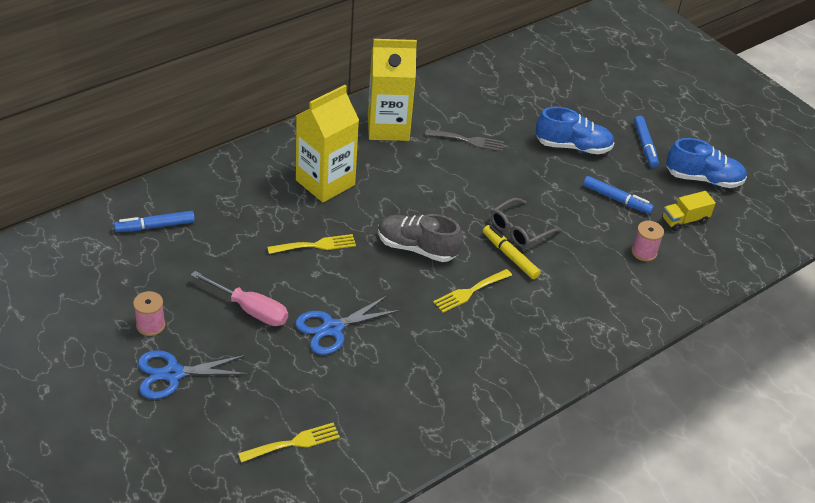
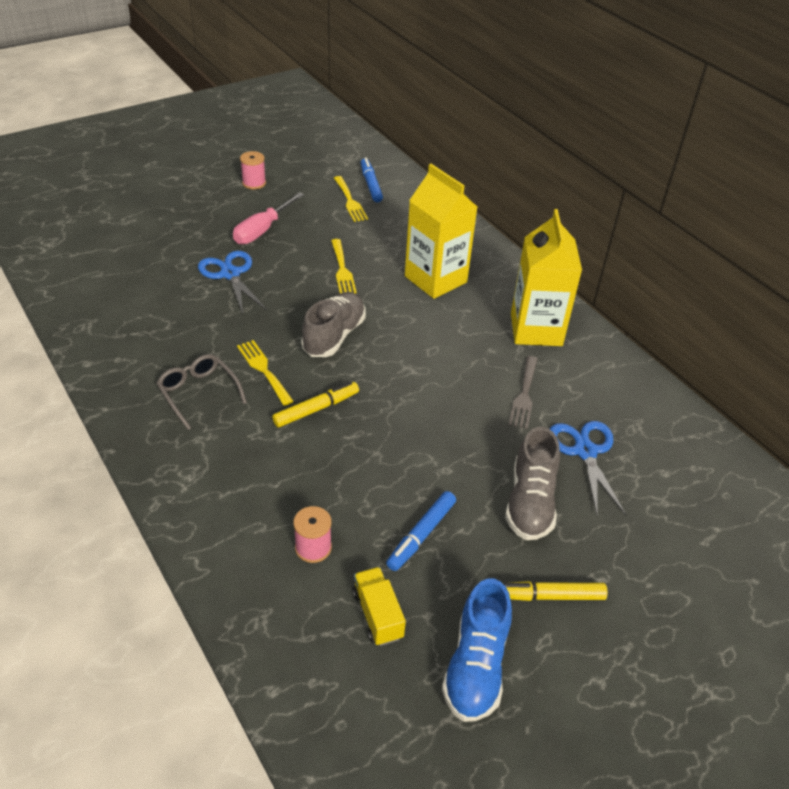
camera: 95 degrees right, 0 degrees up
blue scissors [138,350,250,399] -> blue scissors moved to [550,421,626,515]
yellow fork [238,423,340,463] -> yellow fork moved to [334,176,368,222]
grey glasses [490,198,562,248] -> grey glasses moved to [156,354,247,430]
blue shoe [536,107,614,154] -> grey shoe [505,427,560,540]
blue marker [634,116,659,168] -> yellow marker [503,581,608,601]

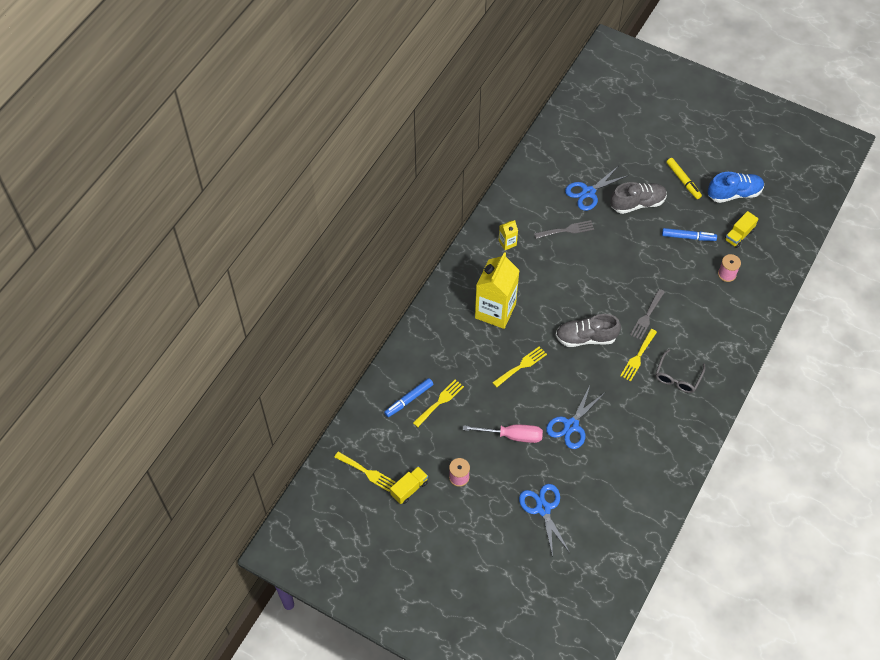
camera: 115 degrees left, 15 degrees up
yellow marker [272,381,359,428] -> grey fork [630,289,665,340]
yellow carton [511,209,582,346] -> yellow carton [499,220,518,250], size x0.44
none -> yellow fork [335,451,395,492]
none -> yellow truck [390,466,428,504]
none -> blue scissors [519,484,570,557]

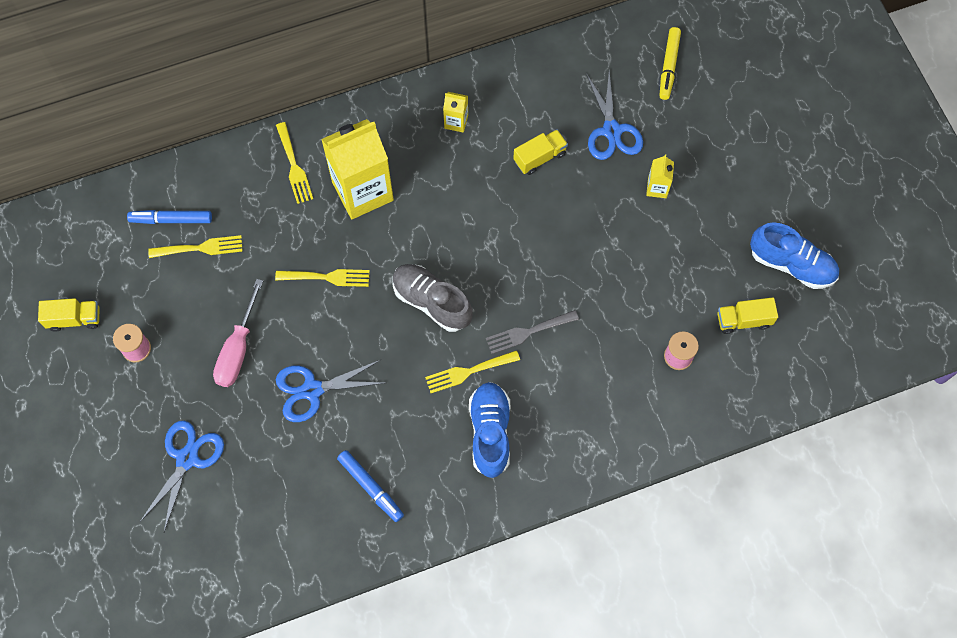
camera: 40 degrees right, 10 degrees up
yellow fork [335,451,395,492] -> yellow fork moved to [276,122,313,204]
pink screwdriver [463,425,543,443] -> pink screwdriver turned 60 degrees clockwise [213,279,263,387]
grey fork [534,220,594,239] -> yellow truck [513,129,568,175]
blue scissors [565,167,629,211] -> blue scissors turned 105 degrees counterclockwise [586,71,643,160]
grey shoe [610,182,667,214] -> yellow carton [646,154,674,198]
grey glasses [655,349,705,393] -> blue shoe [469,382,510,478]
blue marker [662,228,717,241] -> blue marker moved to [337,450,404,522]
yellow marker [666,158,702,199] -> yellow marker moved to [659,27,681,100]

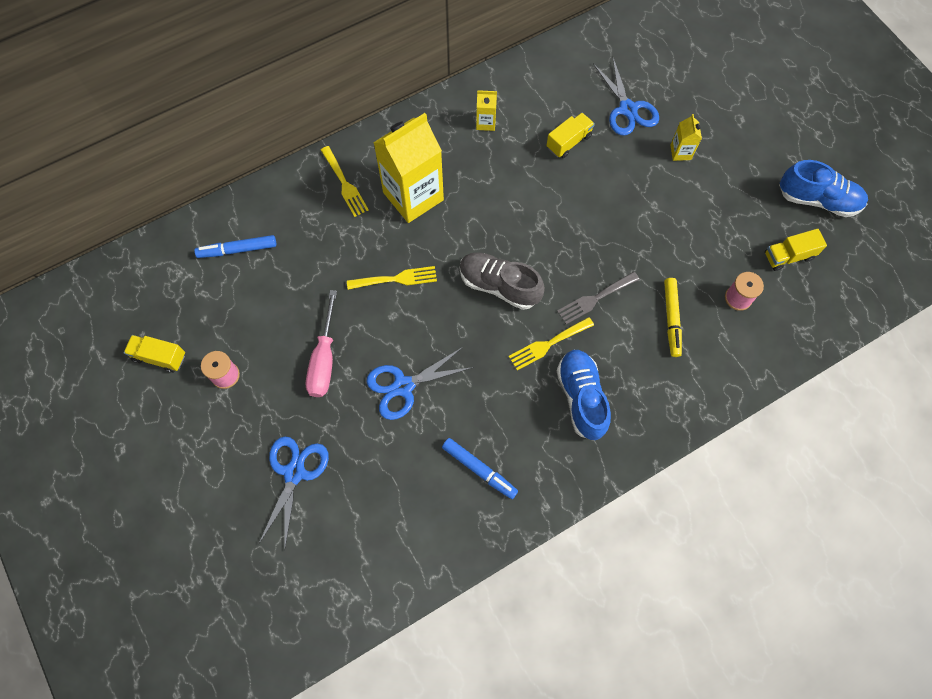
camera: 10 degrees left, 0 degrees up
yellow truck [38,298,100,332] -> yellow truck turned 150 degrees counterclockwise [124,335,185,373]
yellow fork [148,235,243,258] -> none
yellow marker [659,27,681,100] -> yellow marker moved to [664,278,682,357]

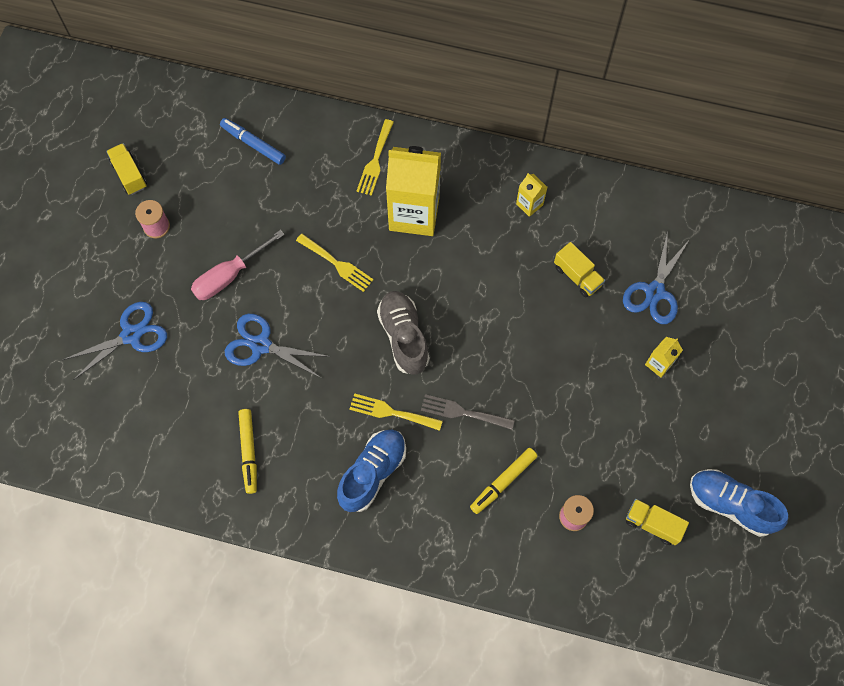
camera: 45 degrees right, 0 degrees up
blue marker [442,438,518,499] -> yellow marker [238,409,257,494]
yellow truck [546,113,595,158] -> yellow truck turned 45 degrees clockwise [554,242,605,298]
blue shoe [779,160,868,217] -> blue shoe turned 150 degrees clockwise [690,469,788,537]

